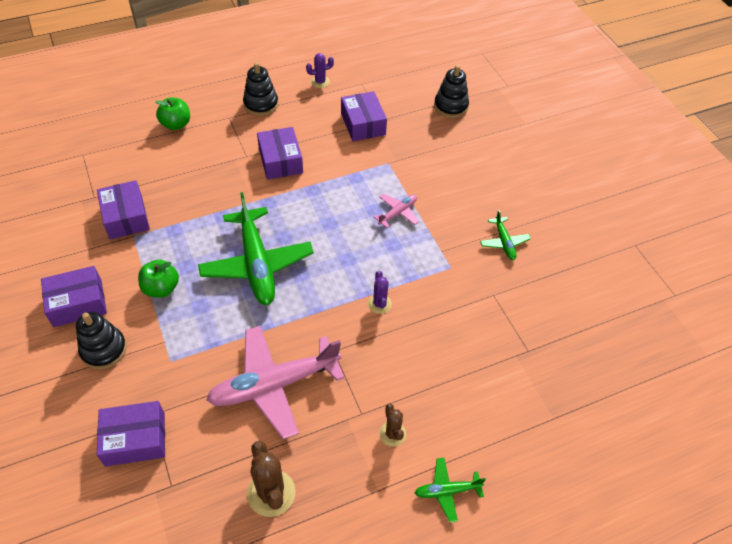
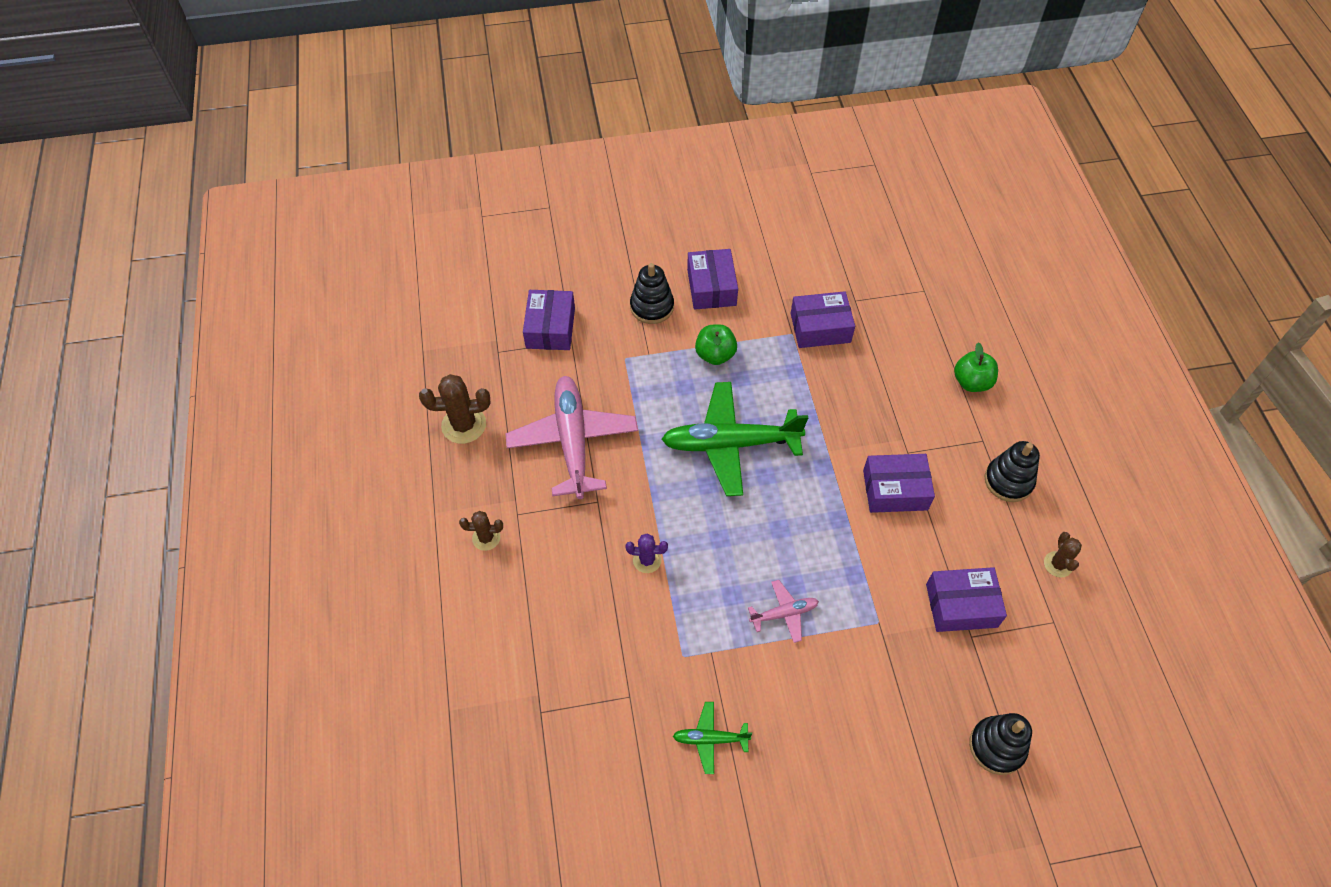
camera: 105 degrees right, 5 degrees up
purple cactus [306,53,334,88] -> brown cactus [1044,532,1082,577]
pink plane [373,194,419,228] -> pink plane turned 75 degrees counterclockwise [748,580,819,643]
green plane [415,458,486,522] -> none

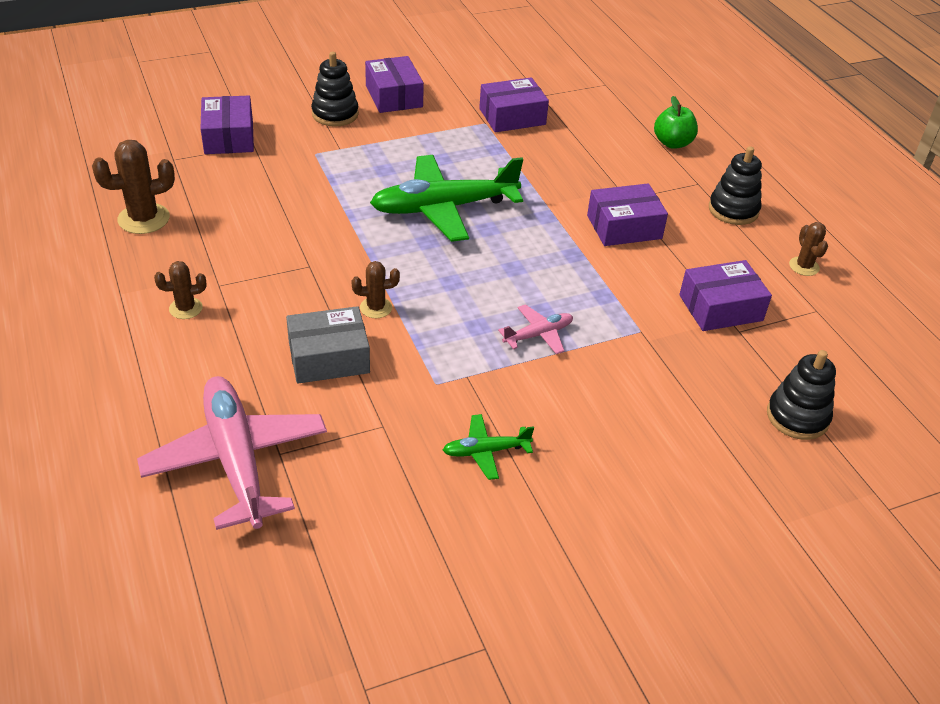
camera: 15 degrees left, 15 degrees down
pink plane [505,376,638,499] -> pink plane moved to [137,376,327,530]
purple cactus [625,533,668,573] -> brown cactus [351,261,400,318]
green apple [695,324,737,365] -> none
none -> grey box [286,306,370,384]

